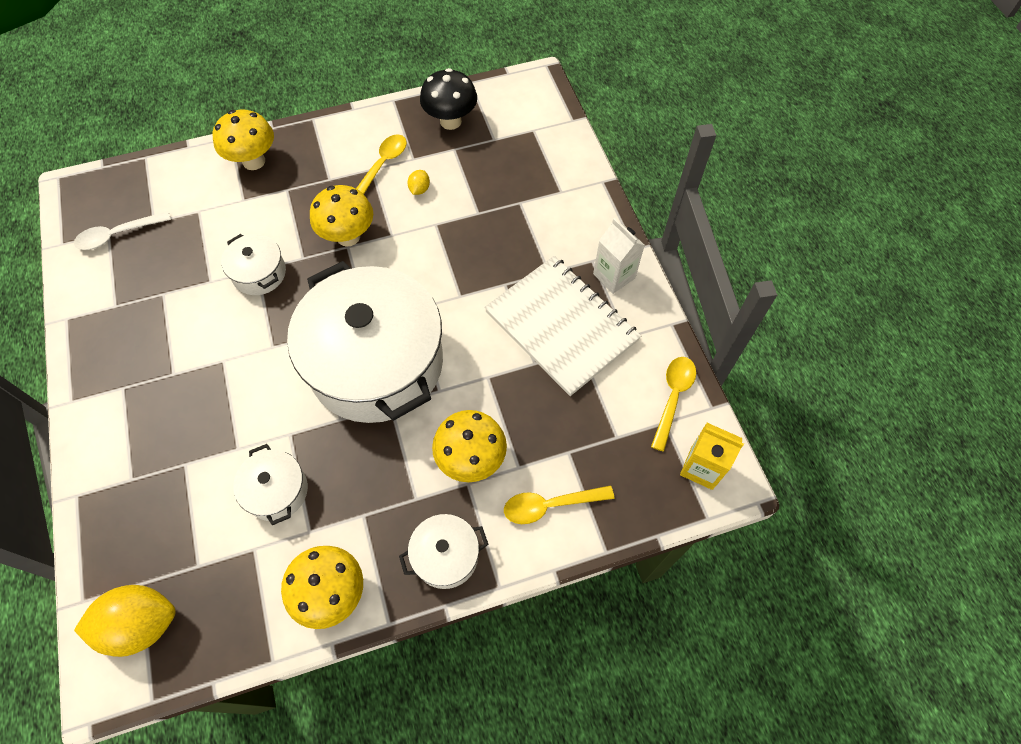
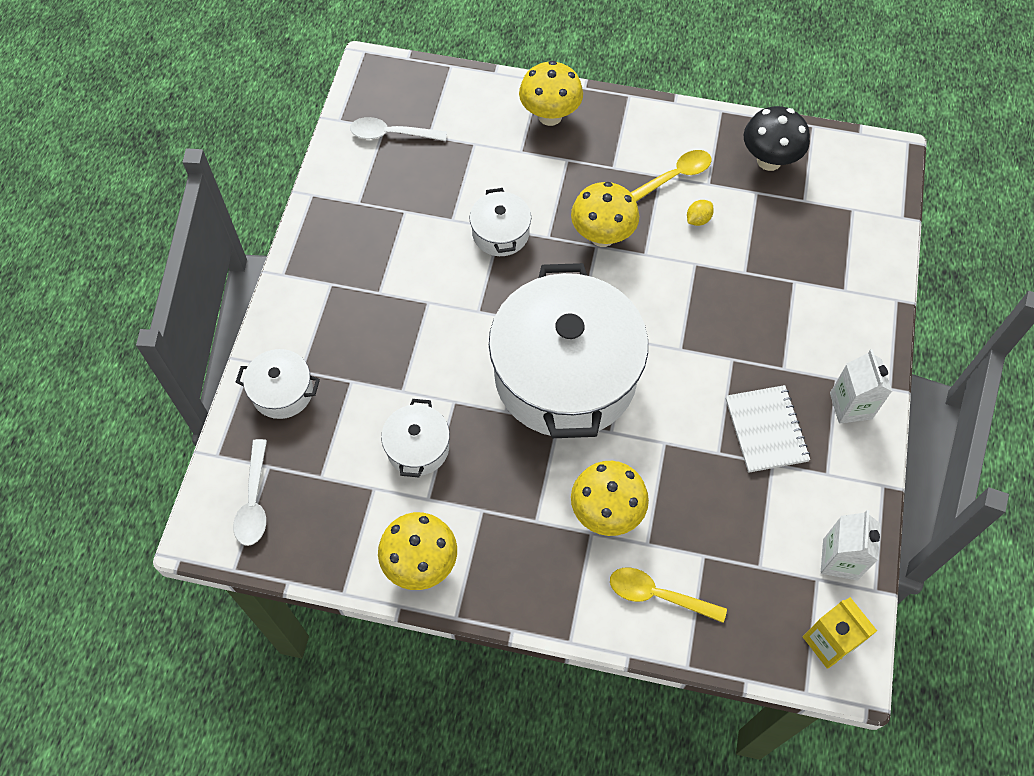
camera: 30 degrees right, 0 degrees up
yellow lemon [74,585,176,657] -> white spoon [233,439,267,546]
white pot [399,514,489,589] -> white pot moved to [236,349,320,419]
white notebook [484,256,641,396] -> white notebook [725,385,810,473], size x0.59
yellow spoon [651,357,696,452] -> white carton [821,510,880,580]

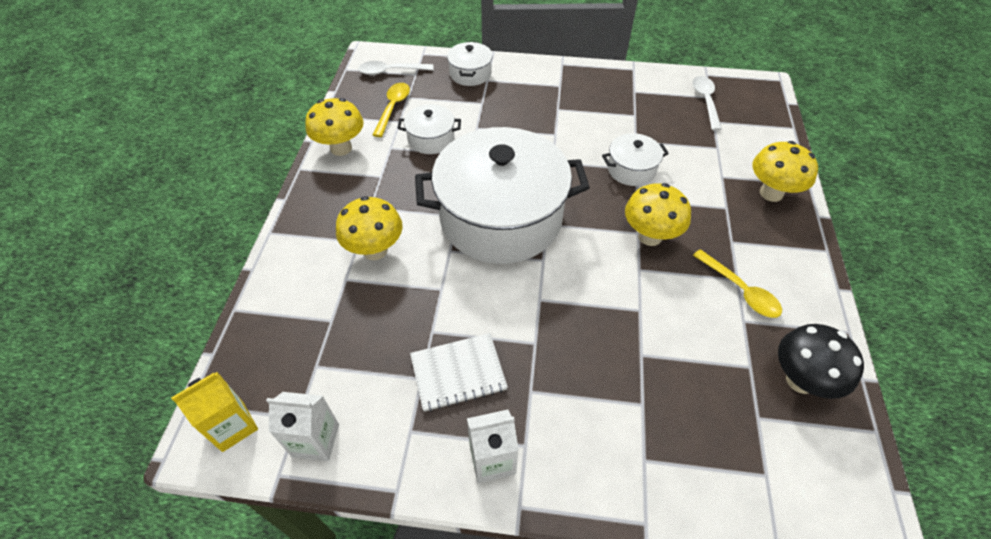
camera: 85 degrees right, 10 degrees down
yellow spoon [610,567,727,623] -> yellow spoon moved to [373,83,410,137]
yellow lemon [687,200,714,226] -> none

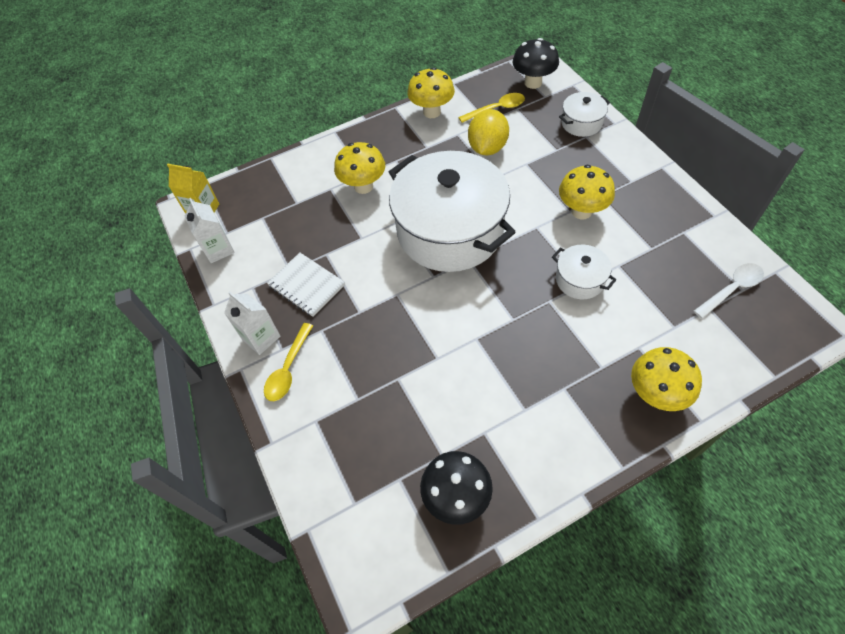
camera: 60 degrees right, 5 degrees up
white spoon [358,61,433,75] -> black mushroom [513,38,559,89]
white pot [398,104,461,154] -> yellow lemon [468,109,509,156]
yellow mushroom [625,183,691,246] -> yellow mushroom moved to [559,165,615,219]
yellow spoon [693,249,782,318] -> yellow spoon moved to [264,323,313,401]

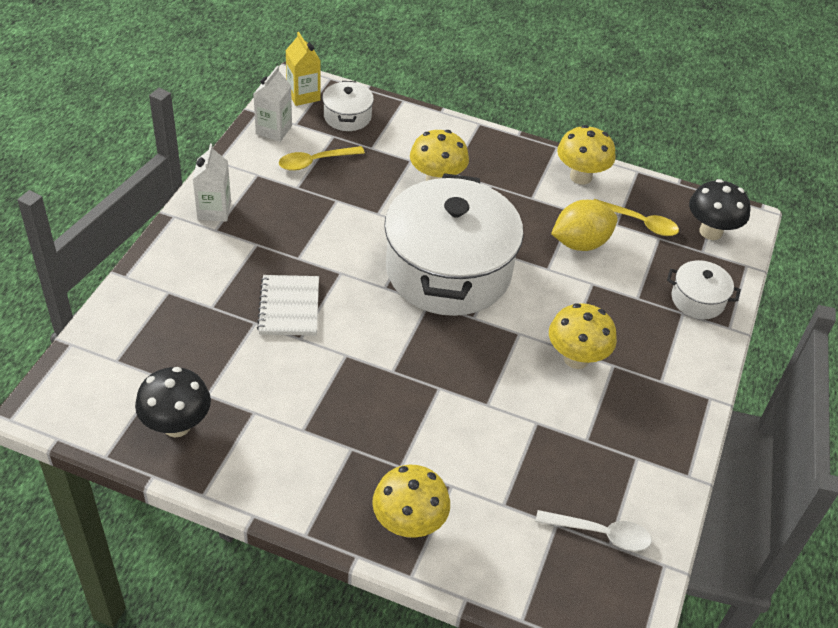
camera: 40 degrees right, 10 degrees down
yellow spoon [264,323,313,401] -> yellow spoon moved to [279,146,365,171]
white notebook [267,253,345,317] -> white notebook moved to [257,275,319,336]
white pot [552,245,616,299] -> white pot moved to [322,81,374,131]

